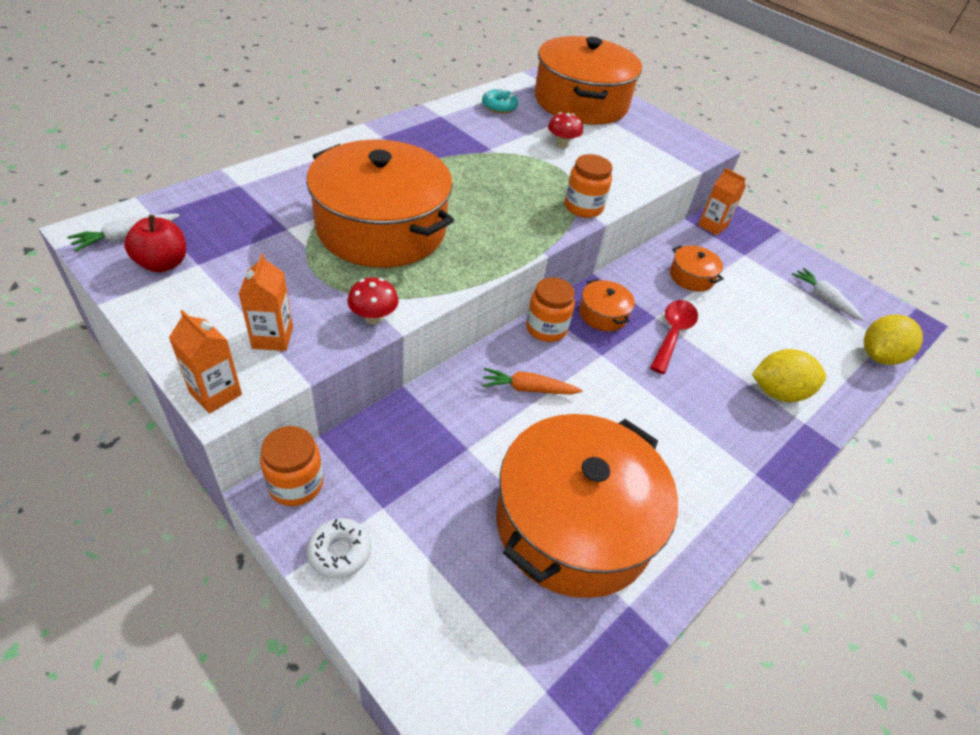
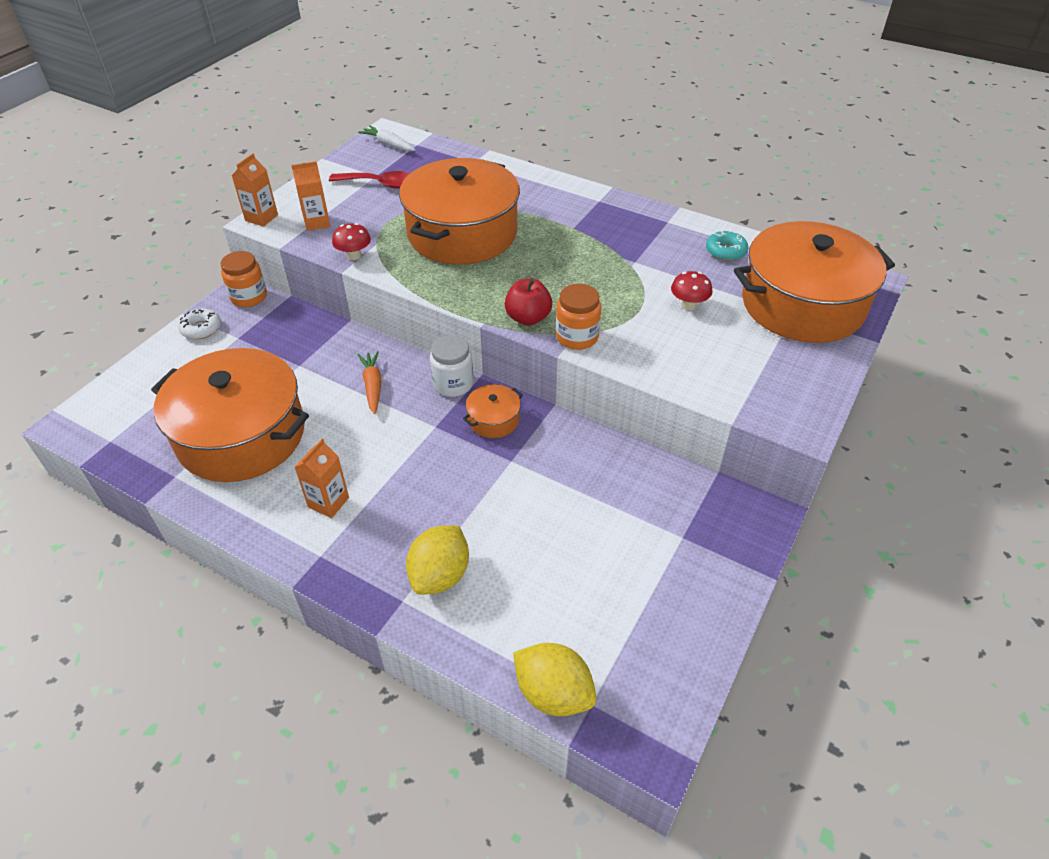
camera: 80 degrees right, 0 degrees up
red apple [124,215,186,272] -> red apple moved to [505,279,552,326]
orange jar [526,277,575,342] -> white jar [430,335,473,397]
red spoon [650,300,698,374] -> red spoon moved to [329,171,410,189]
orange pot [670,245,724,292] -> none
orange carton [698,168,746,236] -> orange carton moved to [295,439,349,518]
yellow lemon [752,349,826,402] -> yellow lemon turned 45 degrees clockwise [406,525,469,595]
white carrot [792,268,865,321] -> none

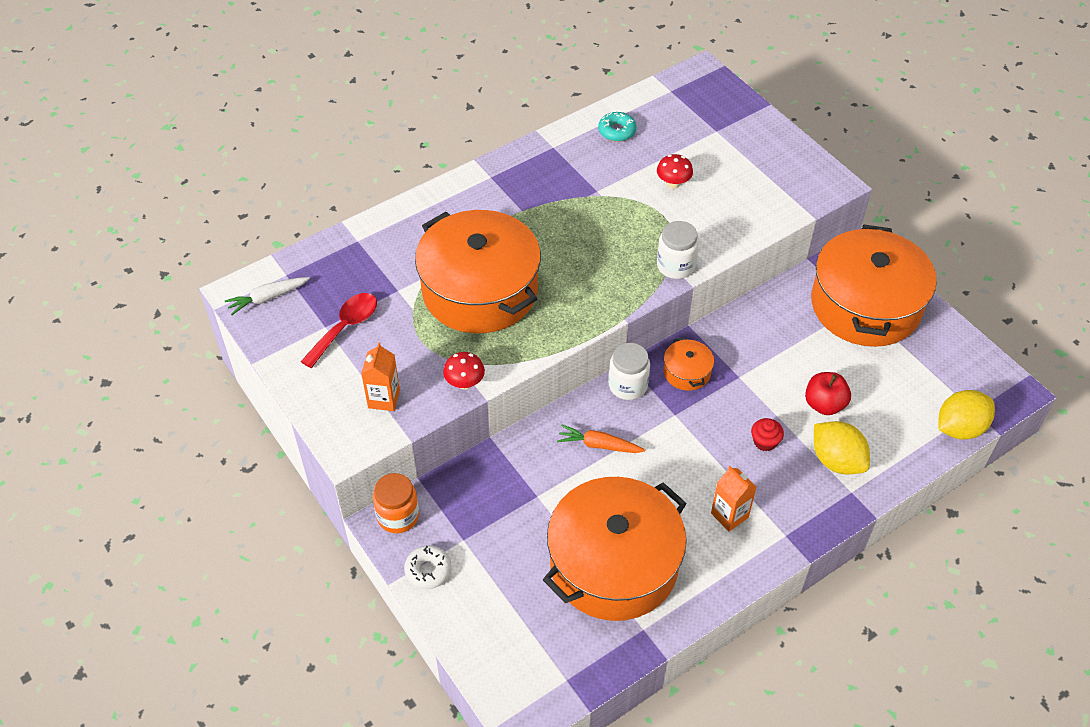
camera: 65 degrees left, 5 degrees up
orange carton [232,153,278,227] -> none
red apple [505,279,552,326] -> red apple moved to [805,372,851,415]
orange jar [556,284,601,350] -> white jar [657,221,699,279]
orange pot [734,221,895,343] -> orange pot moved to [811,225,937,347]
none -> red cupcake [751,418,784,451]

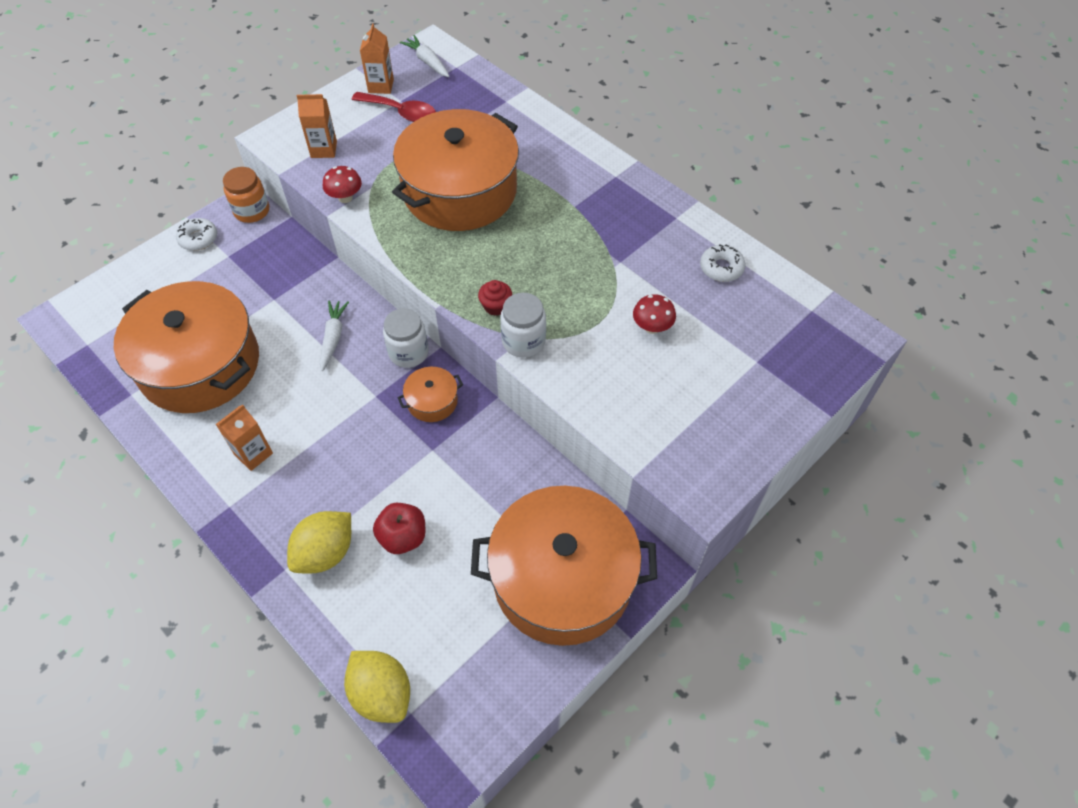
camera: 80 degrees right, 5 degrees up
orange carrot [557,424,645,453] -> white carrot [320,301,349,371]
turquoise donut [598,112,637,142] -> white donut [700,244,745,282]
red cupcake [751,418,784,451] -> red cupcake moved to [478,280,512,316]
none -> orange carton [360,23,394,94]

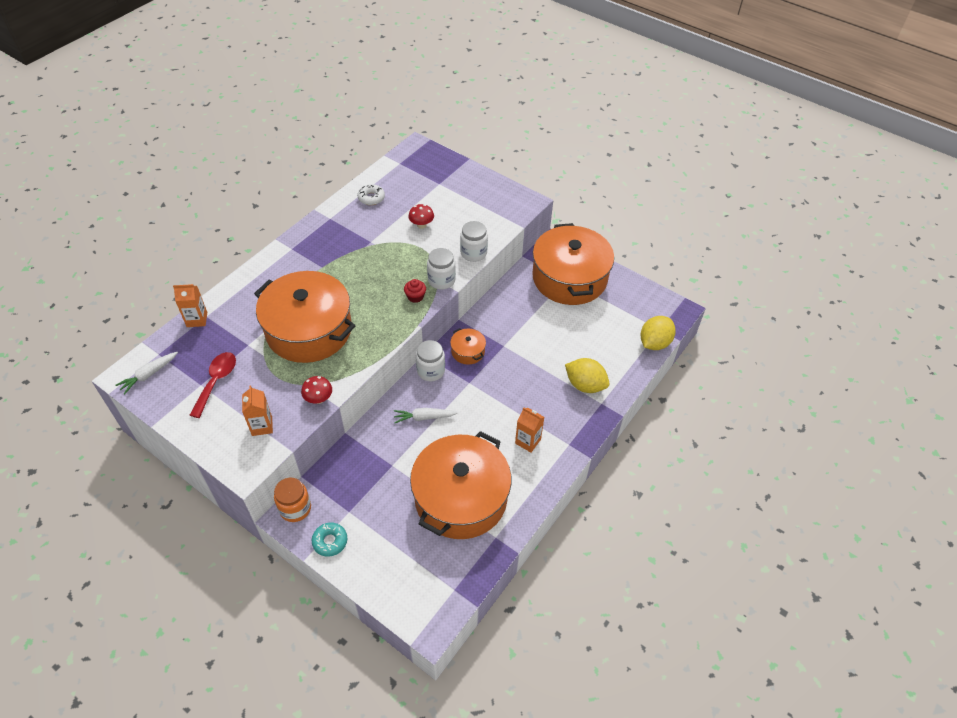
camera: 100 degrees left, 5 degrees down
white donut [176,218,217,251] -> turquoise donut [312,523,347,557]
orange carton [360,23,394,94] -> orange carton moved to [173,284,207,327]
red apple [373,503,425,554] -> none
none -> white jar [460,221,488,262]

